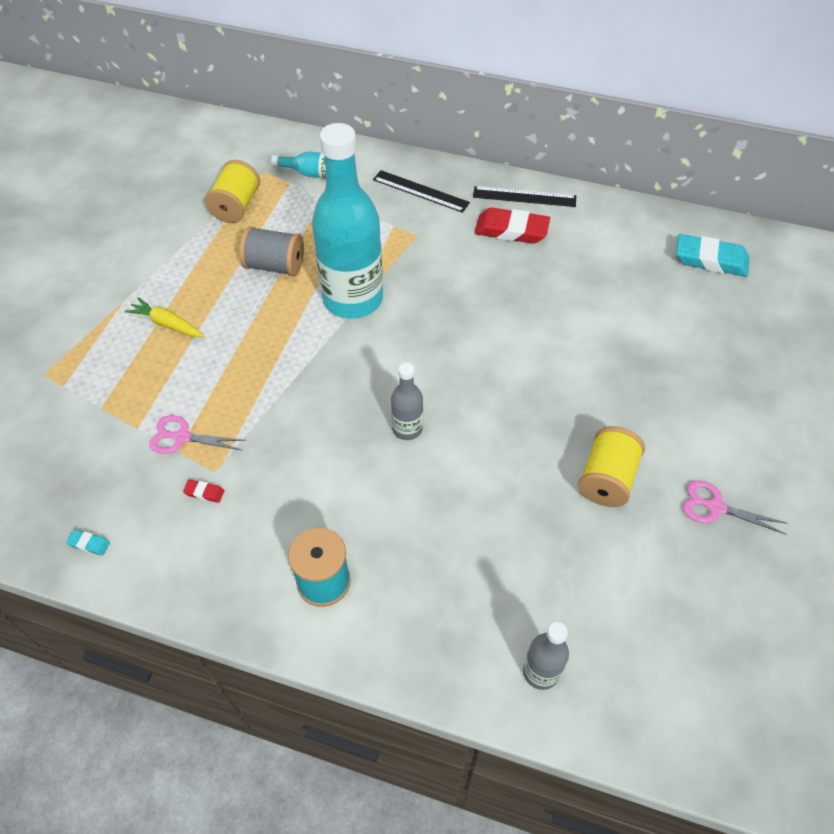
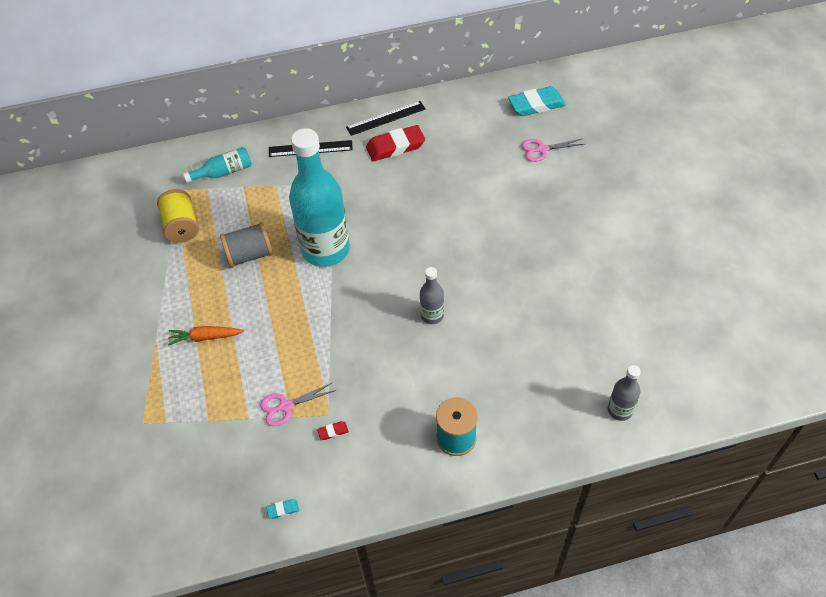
camera: 30 degrees left, 0 degrees up
yellow carrot [125,297,205,337] -> orange carrot [168,326,244,346]
yellow spool [578,426,645,507] -> none
pink scissors [683,480,786,534] -> pink scissors moved to [522,138,585,162]

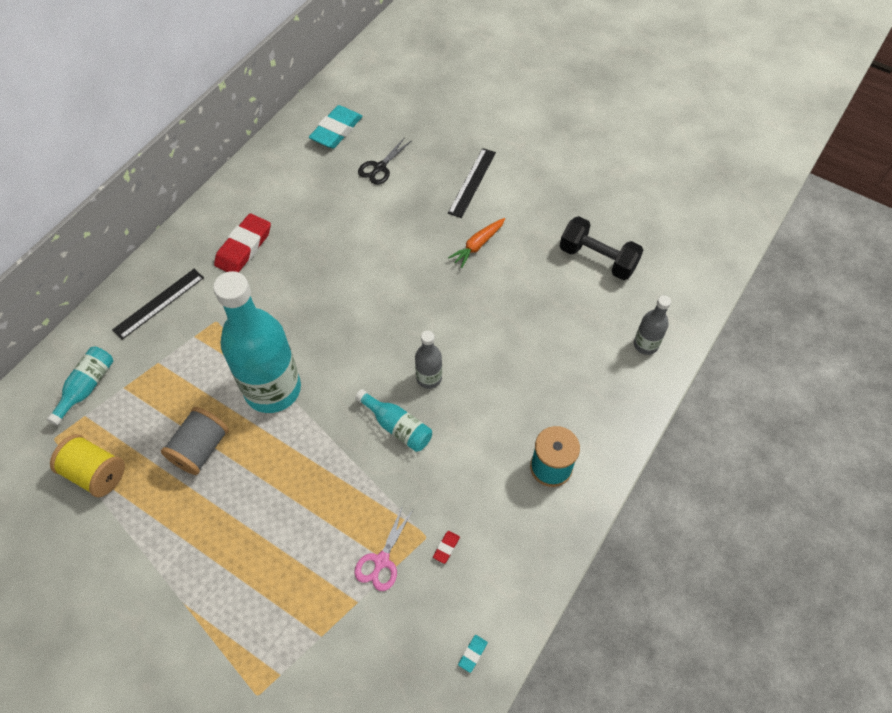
camera: 45 degrees left, 5 degrees up
orange carrot [168,326,244,346] -> orange carrot moved to [448,218,505,268]
black ruler [346,101,426,136] -> black ruler moved to [448,148,496,218]
pink scissors [522,138,585,162] -> black scissors [358,137,411,185]
none -> turquoise bottle [355,389,432,452]
none -> black dumbbell [560,216,643,280]

